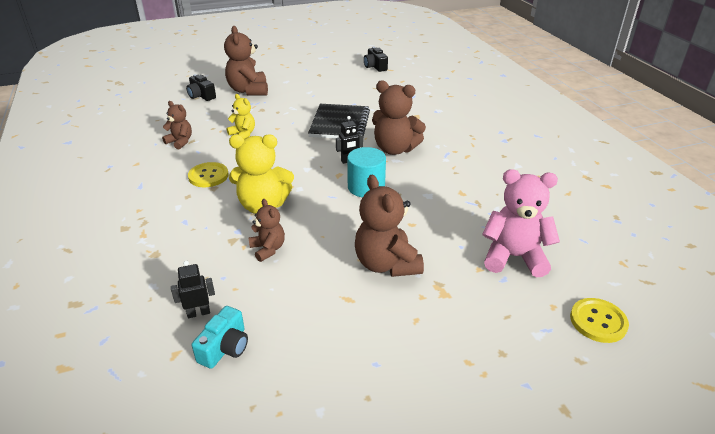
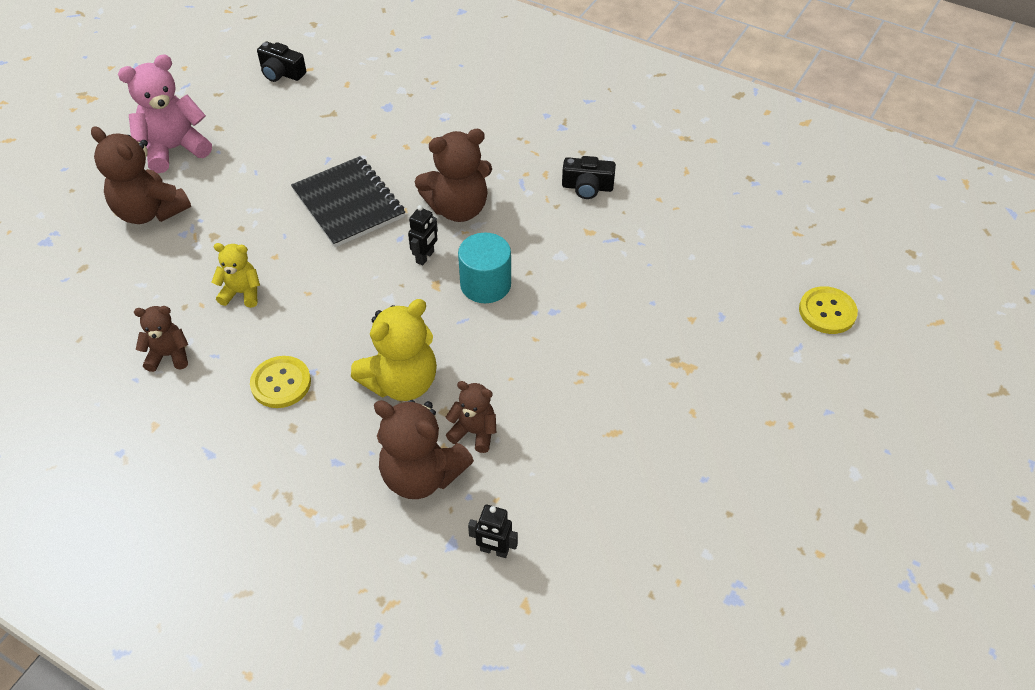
camera: 40 degrees left, 15 degrees up
black robot [171,261,215,318] -> black robot turned 105 degrees counterclockwise [468,505,518,558]
black camera [186,74,216,101] -> black camera moved to [562,156,616,199]
turquoise camera [192,306,248,369] -> none
brown teddy bear [355,175,424,277] -> brown teddy bear moved to [374,400,474,499]
pink teddy bear [482,169,560,277] -> pink teddy bear moved to [118,54,212,173]

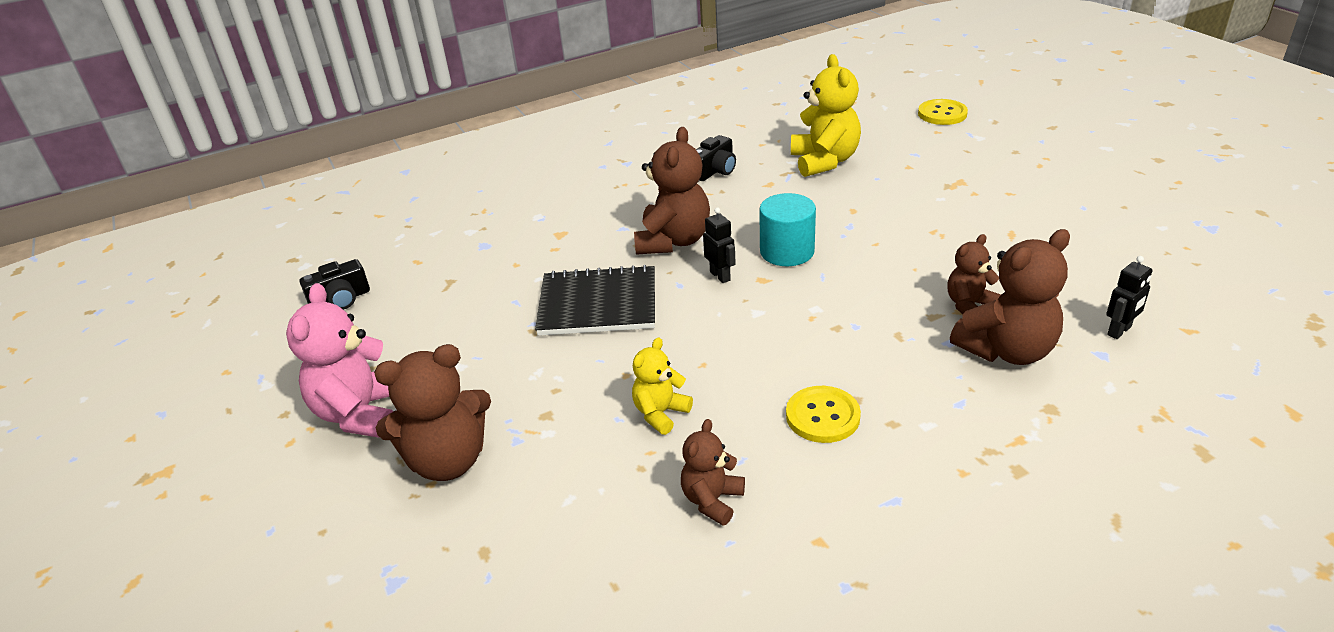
camera: 55 degrees left, 15 degrees down
yellow teddy bear [351,299,437,401] -> yellow teddy bear moved to [791,54,861,177]

